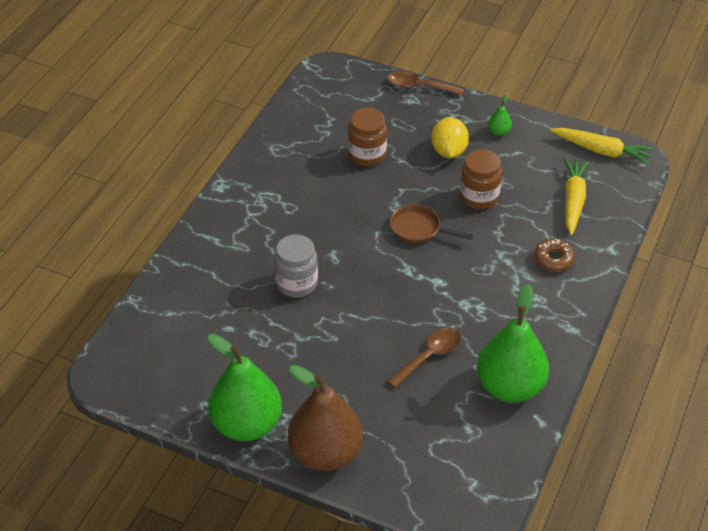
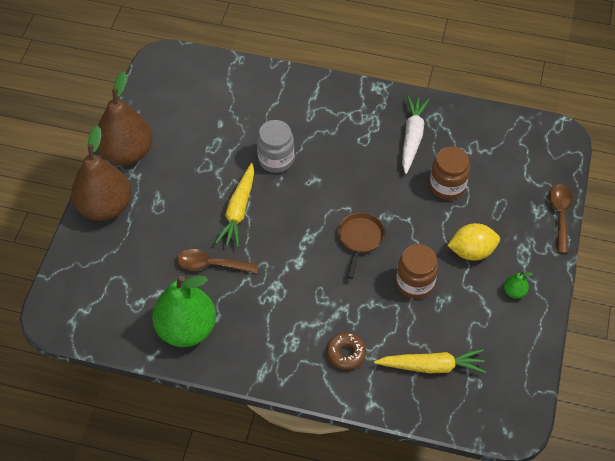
camera: 80 degrees right, 10 degrees up
green pear [207,334,282,441] -> brown pear [97,71,153,165]
brown spoon [387,327,461,388] -> brown spoon turned 150 degrees clockwise [177,249,258,273]
yellow carrot [550,128,654,165] -> yellow carrot moved to [215,163,254,248]
none -> white carrot [402,95,430,174]

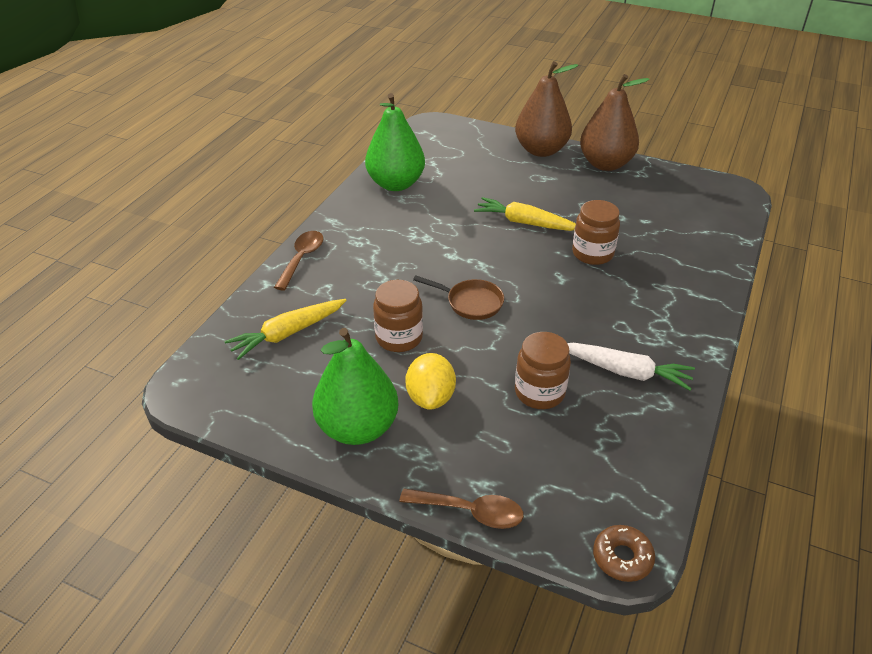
camera: 100 degrees right, 15 degrees down
brown spoon [177,249,258,273] -> brown spoon moved to [274,231,324,291]
grey jar [257,120,294,173] -> brown jar [572,200,620,265]
brown donut [327,333,366,370] -> brown donut moved to [593,525,655,582]
yellow carrot [374,349,486,373] -> yellow carrot turned 45 degrees clockwise [224,299,346,360]
green pear [504,271,533,299] -> green pear [312,328,398,445], size x2.50

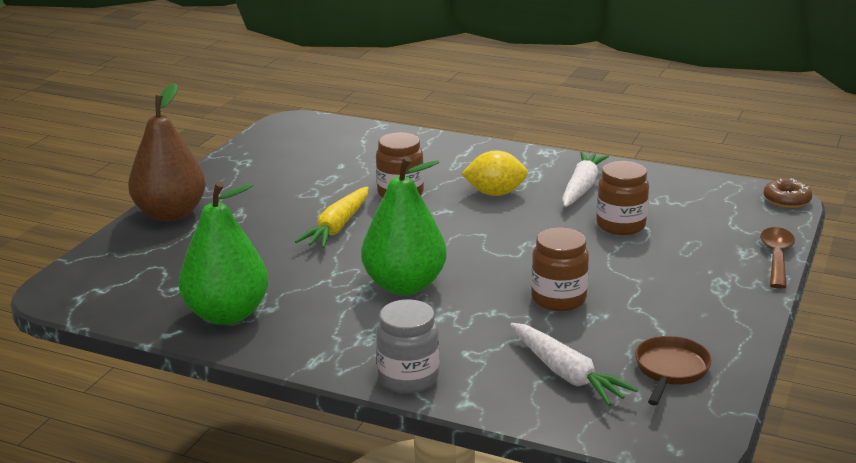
camera: 90 degrees left, 15 degrees down
yellow carrot [224,299,346,360] -> white carrot [510,323,638,406]
brown spoon [274,231,324,291] -> grey jar [376,299,439,393]
green pear [312,328,398,445] -> green pear moved to [361,156,447,295]
yellow lemon [405,353,456,410] -> yellow lemon moved to [462,150,528,196]
brown pan [413,276,504,320] -> brown pan moved to [635,336,712,405]
brown pear [580,74,650,171] -> none

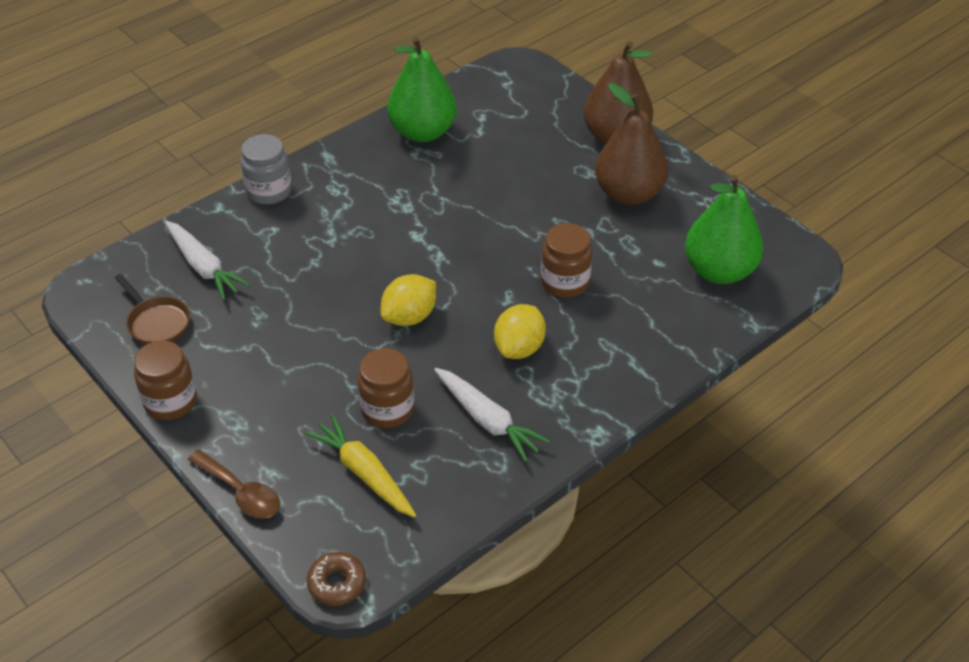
camera: 115 degrees right, 20 degrees up
yellow carrot [295,186,369,248] -> yellow carrot moved to [305,414,417,518]
green pear [361,156,447,295] -> green pear moved to [685,174,764,284]
white carrot [510,323,638,406] -> white carrot turned 120 degrees counterclockwise [165,221,250,300]
brown jar [531,227,589,311] -> brown jar moved to [134,340,197,420]
none -> yellow lemon [381,274,436,326]
none -> brown pear [595,83,668,205]

